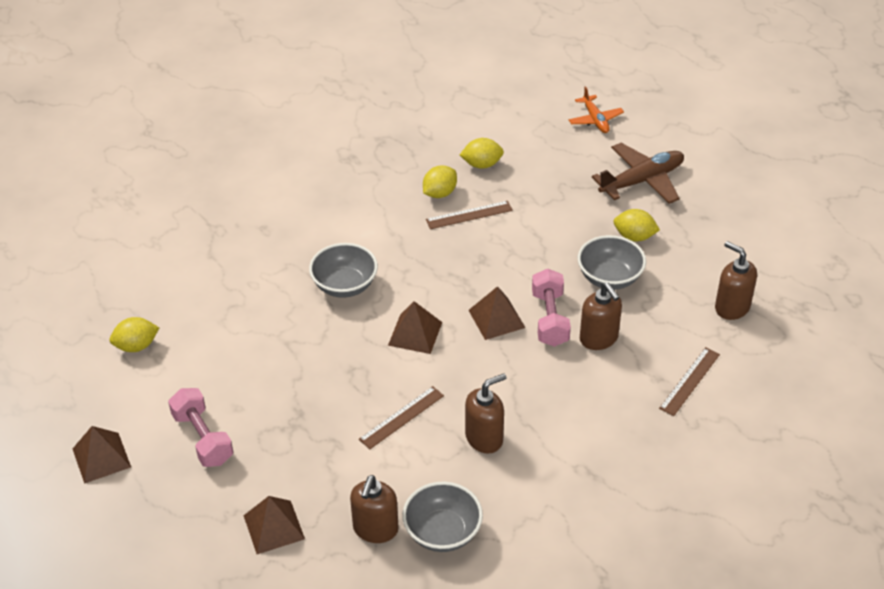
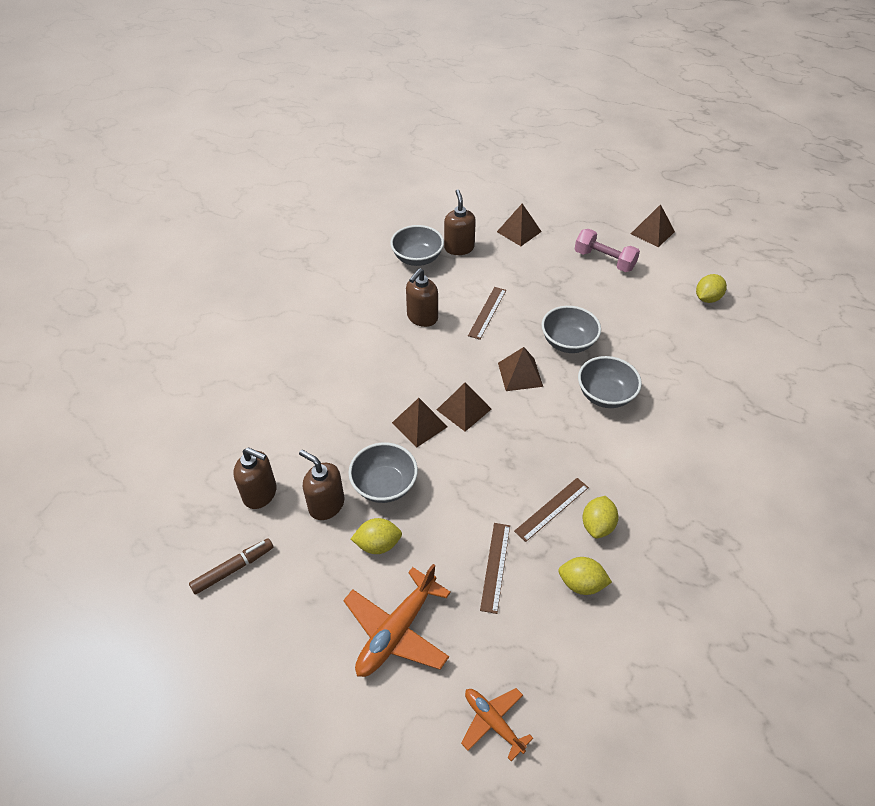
camera: 155 degrees right, 5 degrees up
yellow lemon [460,138,504,169] -> yellow lemon turned 45 degrees clockwise [558,557,612,595]
pink dumbbell [532,269,571,347] -> brown pyramid [392,398,448,448]
brown soap dispenser [580,283,622,350] -> brown soap dispenser moved to [299,450,344,520]
brown plane [592,143,684,204] -> orange plane [343,564,451,677]
brown ruler [659,347,720,416] -> brown ruler moved to [480,523,510,614]
none -> brown marker [189,538,273,595]
none -> grey bowl [541,306,601,353]

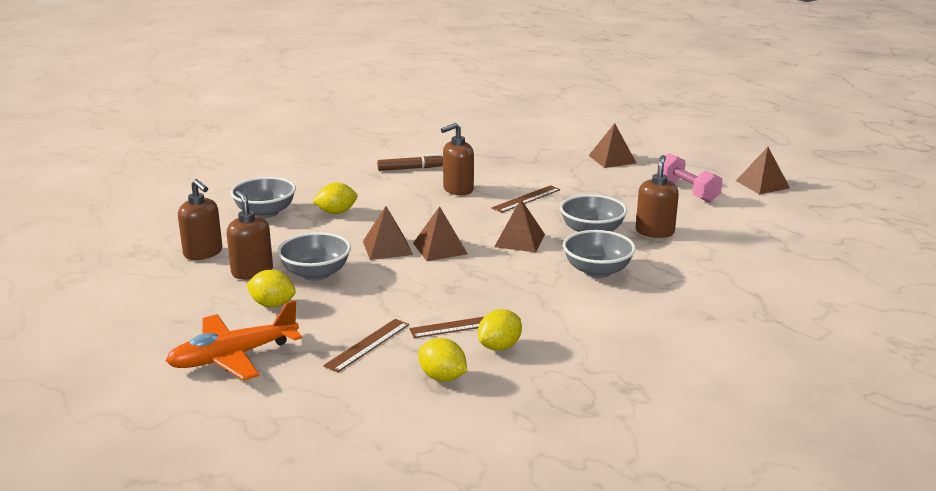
camera: 25 degrees right, 25 degrees down
brown marker [189,538,273,595] -> brown marker moved to [377,154,443,171]
grey bowl [390,225,444,266] -> grey bowl moved to [231,177,296,218]
brown soap dispenser [444,189,476,255] -> brown soap dispenser moved to [636,155,679,238]
orange plane [461,688,533,761] -> none
yellow lemon [696,274,727,303] -> yellow lemon moved to [313,183,357,214]

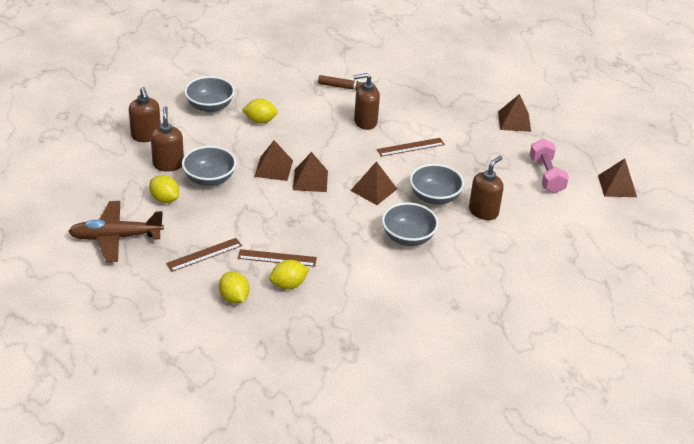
camera: 20 degrees right, 15 degrees up
orange plane [166,300,302,381] -> brown plane [68,201,164,262]

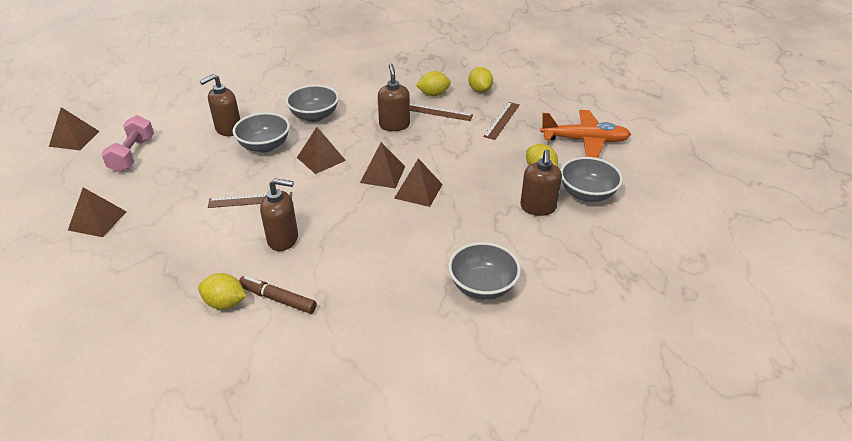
camera: 165 degrees left, 0 degrees up
brown plane [68,201,164,262] -> orange plane [540,110,631,158]
brown soap dispenser [129,87,161,142] -> brown soap dispenser moved to [378,64,410,131]
brown ruler [166,238,242,272] -> brown ruler turned 45 degrees counterclockwise [483,102,520,140]
grey bowl [182,146,236,186] -> grey bowl moved to [560,157,623,202]
yellow lemon [242,99,278,124] -> yellow lemon moved to [198,273,247,310]

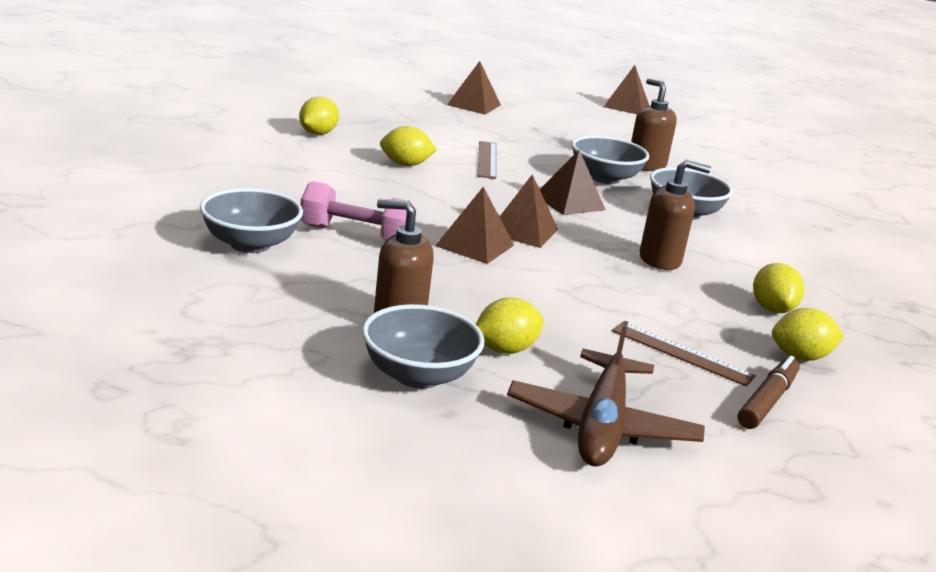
camera: 95 degrees right, 15 degrees down
pink dumbbell [101,115,154,172] -> pink dumbbell moved to [300,181,416,240]
brown marker [239,276,317,314] -> brown marker moved to [737,356,800,429]
brown soap dispenser [260,178,298,251] -> yellow lemon [380,126,437,166]
brown ruler [410,104,473,121] -> none
orange plane [540,110,631,158] -> brown plane [507,321,705,467]

